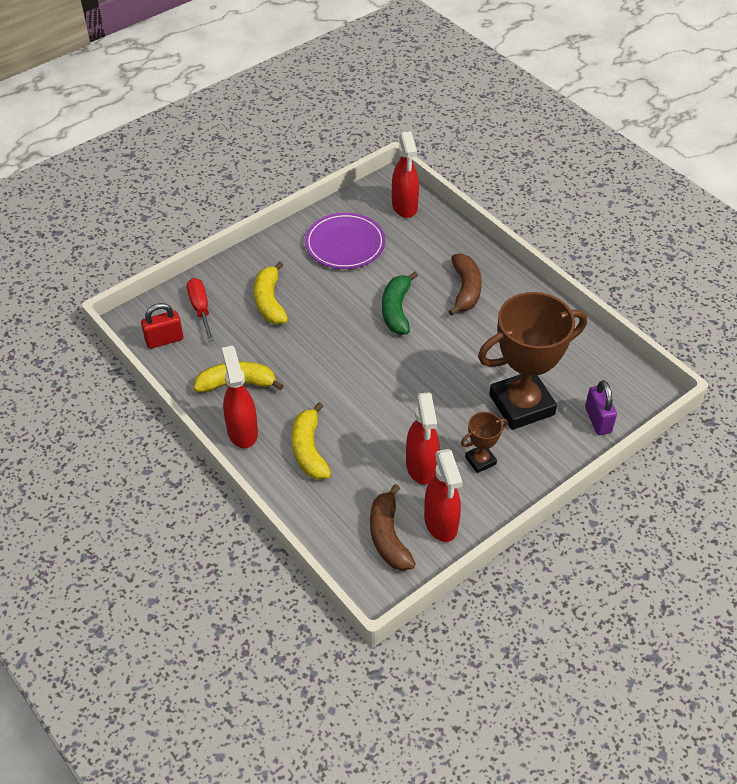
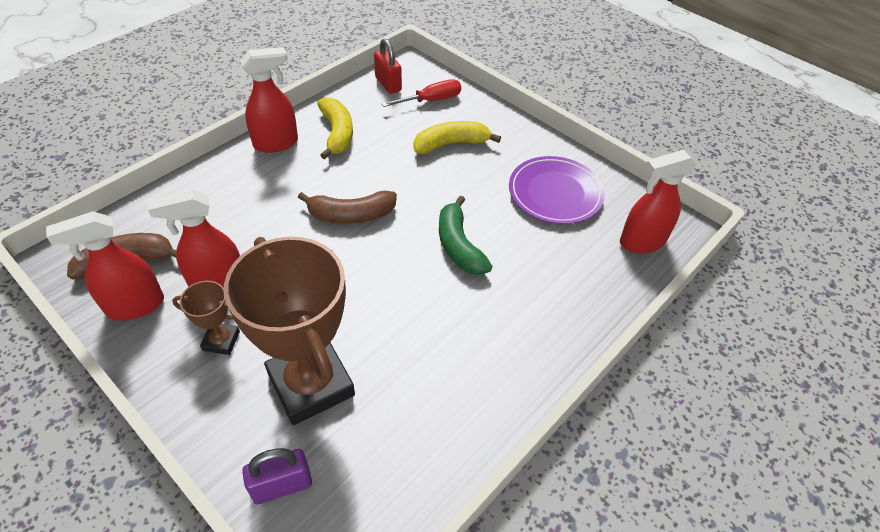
camera: 80 degrees right, 0 degrees up
yellow banana [292,402,331,480] -> none
green banana [382,272,418,334] -> green banana turned 105 degrees counterclockwise [439,195,493,275]
brown banana [448,253,482,316] -> brown banana moved to [298,191,397,224]
brown trophy [461,412,508,473] -> brown trophy turned 45 degrees counterclockwise [172,281,240,355]

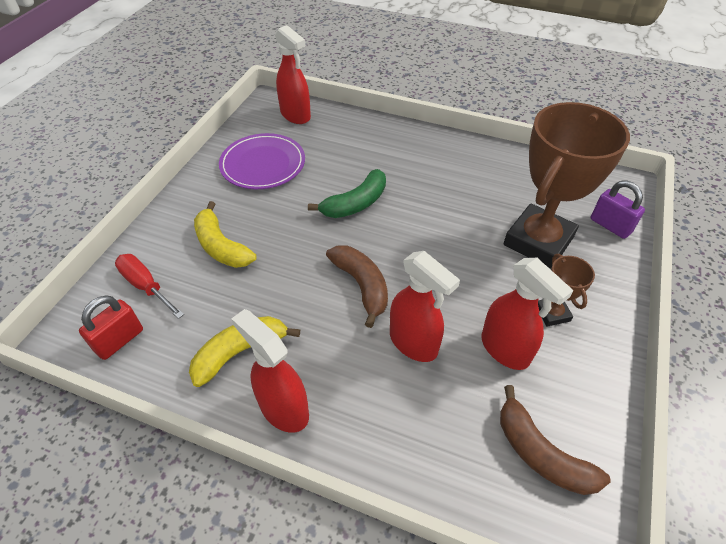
camera: 110 degrees left, 0 degrees up
red spray bottle [46,211,164,320] -> red spray bottle moved to [390,251,460,362]

